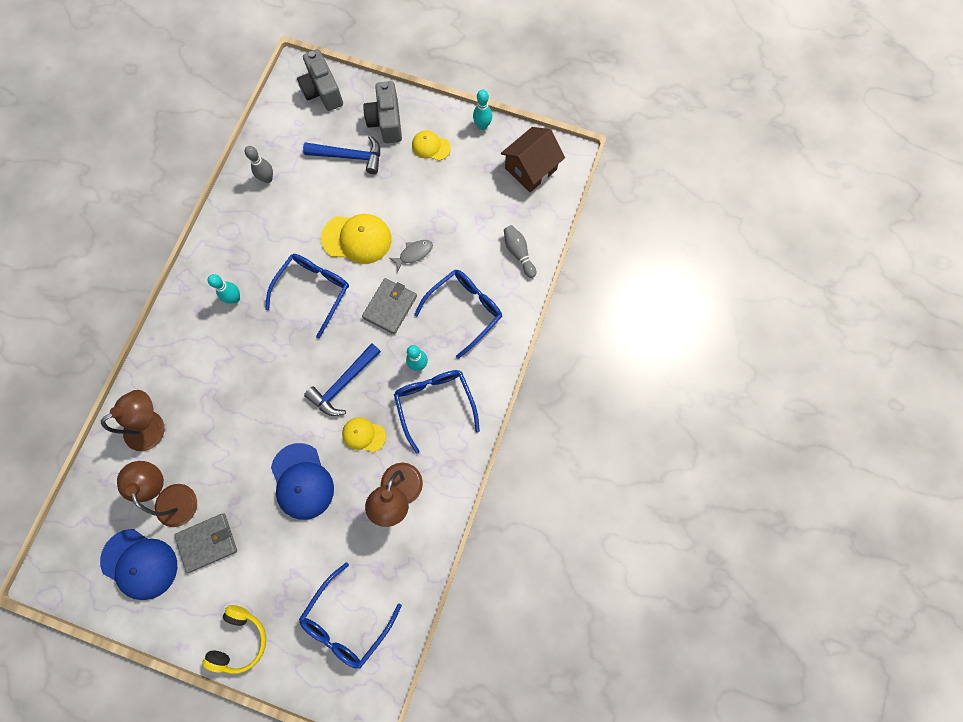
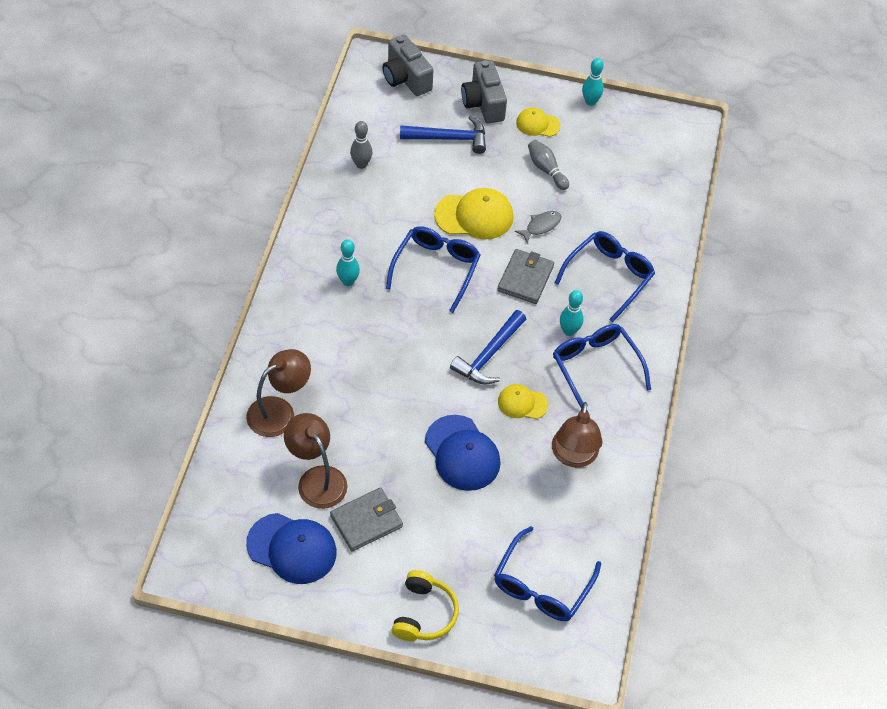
camera: 10 degrees left, 20 degrees down
brown house [501,127,565,192] -> none
grey bowling pin [504,225,536,278] -> grey bowling pin moved to [528,140,569,190]

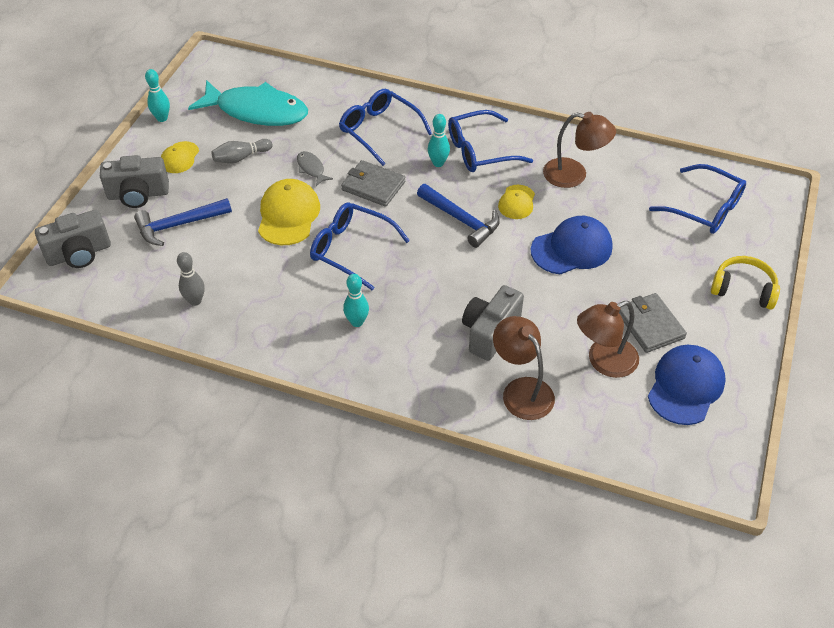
camera: 80 degrees left, 5 degrees down
blue hammer [400,115,486,154] -> blue hammer turned 120 degrees counterclockwise [134,198,232,246]
none -> turquoise fish [188,80,308,126]
none -> grey camera [462,285,524,361]

